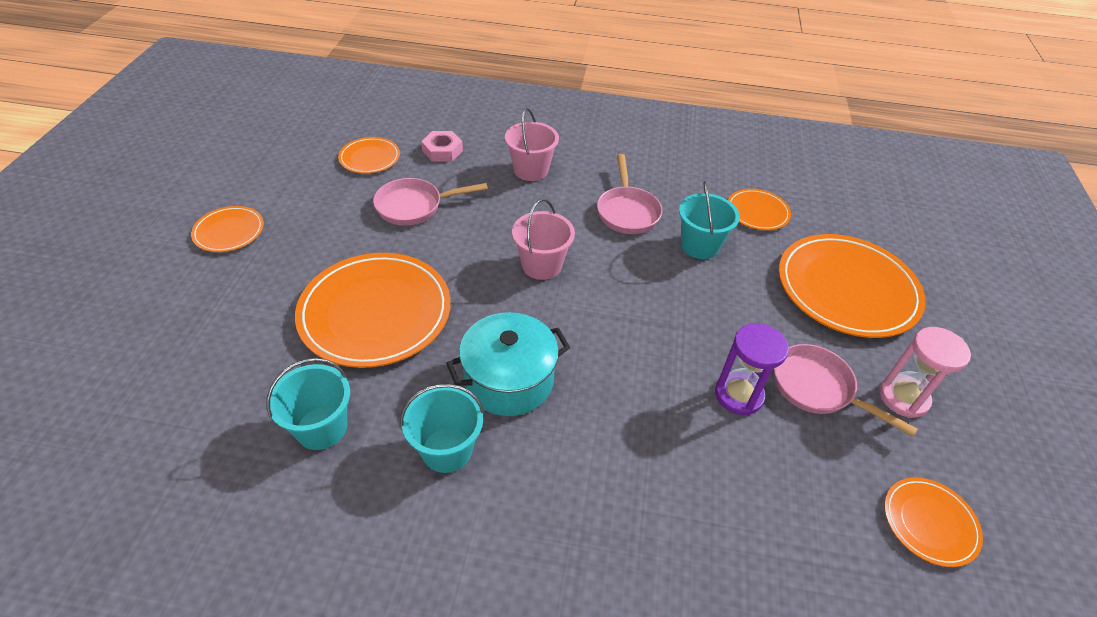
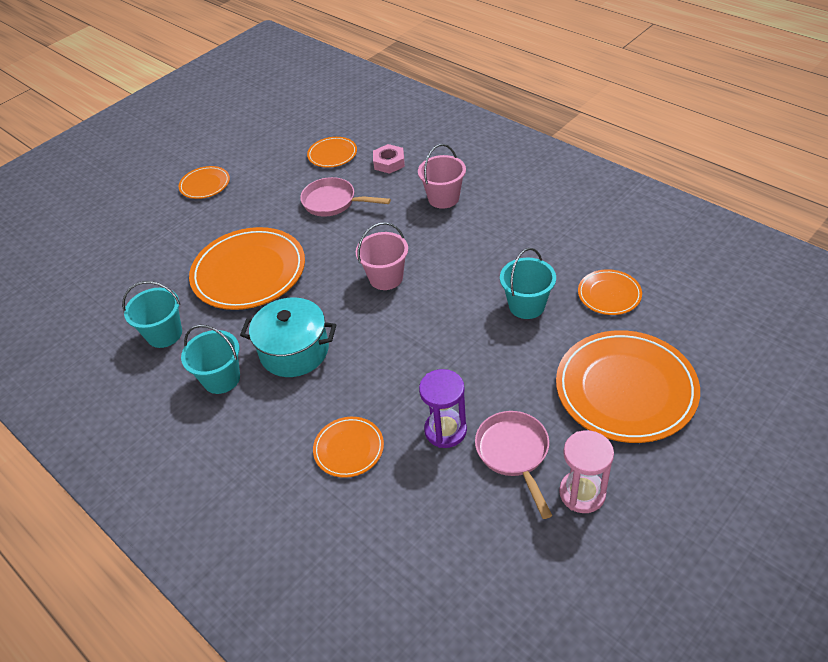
camera: 40 degrees right, 0 degrees up
pink pan [597,154,663,234] -> none
orange plate [884,478,983,567] -> orange plate moved to [313,417,384,478]

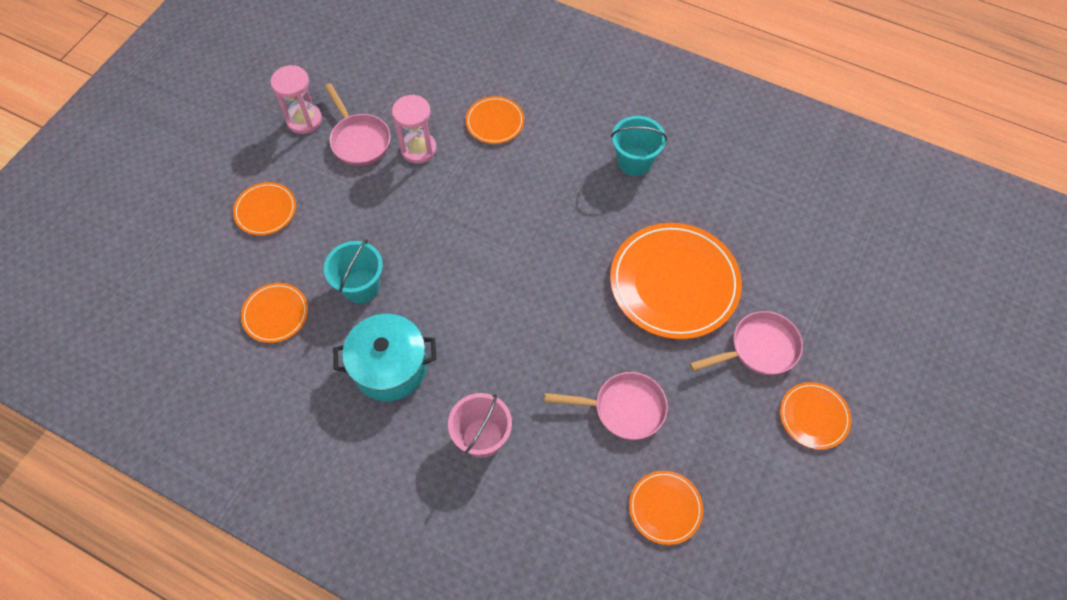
camera: 160 degrees right, 15 degrees up
turquoise bucket [122,281,182,348] -> none
turquoise pot [240,297,336,377] -> turquoise pot moved to [333,314,436,401]
pink bucket [356,222,408,290] -> none
pink nut [373,144,405,174] -> none
purple hourglass [419,369,467,448] -> pink hourglass [392,94,436,164]
orange plate [556,330,700,443] -> orange plate [233,182,296,235], size x0.50
none -> pink pan [690,311,803,375]

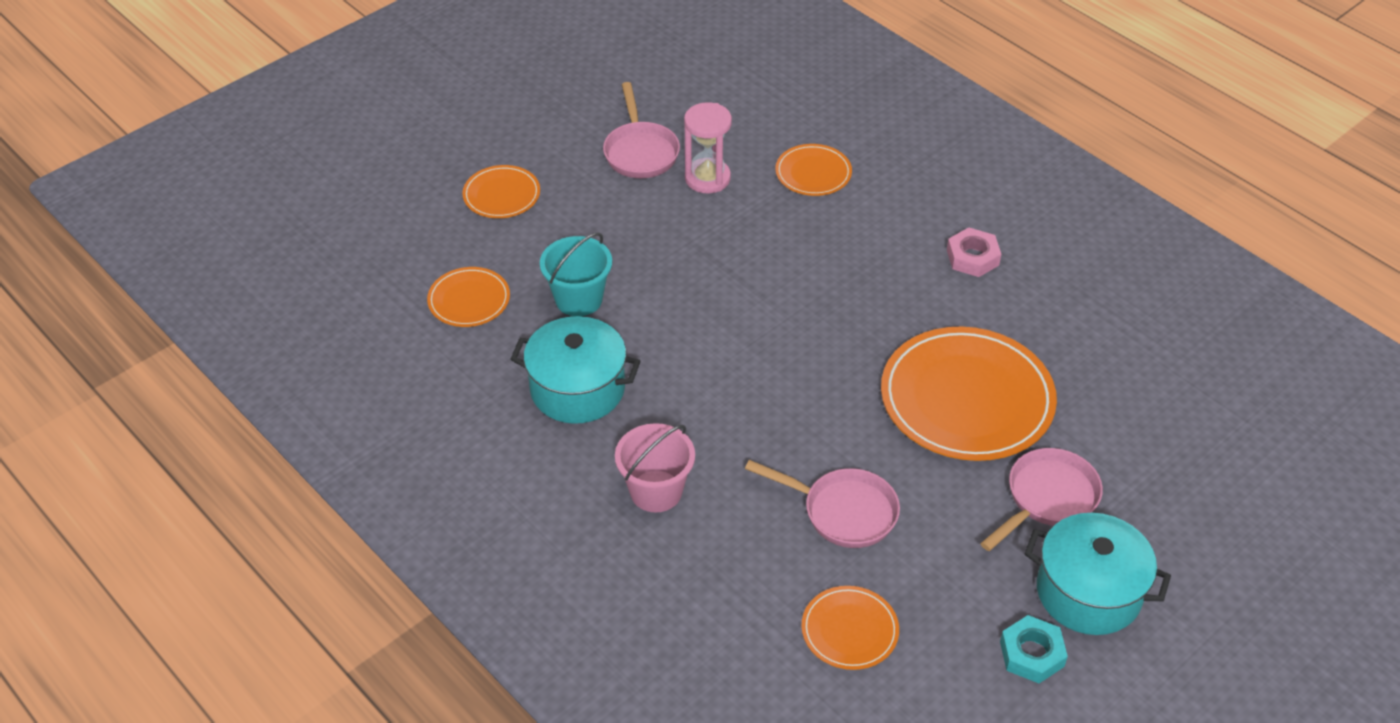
camera: 20 degrees right, 15 degrees down
pink hourglass [270,65,322,134] -> none
turquoise bucket [611,116,667,176] -> pink nut [947,227,1001,277]
pink pan [690,311,803,375] -> pink pan turned 45 degrees counterclockwise [980,448,1103,551]
orange plate [780,382,851,450] -> turquoise pot [1025,513,1171,635]
none -> turquoise nut [1000,615,1068,683]

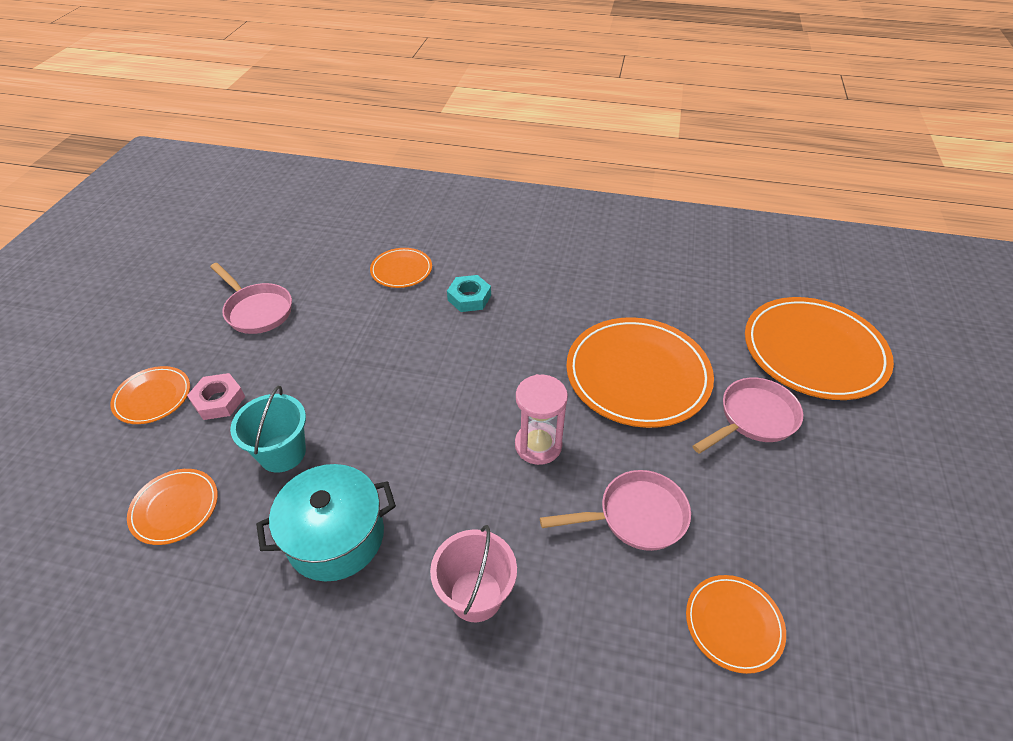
camera: 35 degrees left, 0 degrees up
pink hourglass [684,102,732,193] -> pink hourglass moved to [515,374,568,465]
pink nut [947,227,1001,277] -> pink nut moved to [187,373,245,420]
pink pan [980,448,1103,551] -> pink pan turned 45 degrees clockwise [692,378,803,454]
turquoise nut [1000,615,1068,683] -> turquoise nut moved to [447,275,491,312]
turquoise pot [1025,513,1171,635] -> none
none -> orange plate [745,297,894,400]

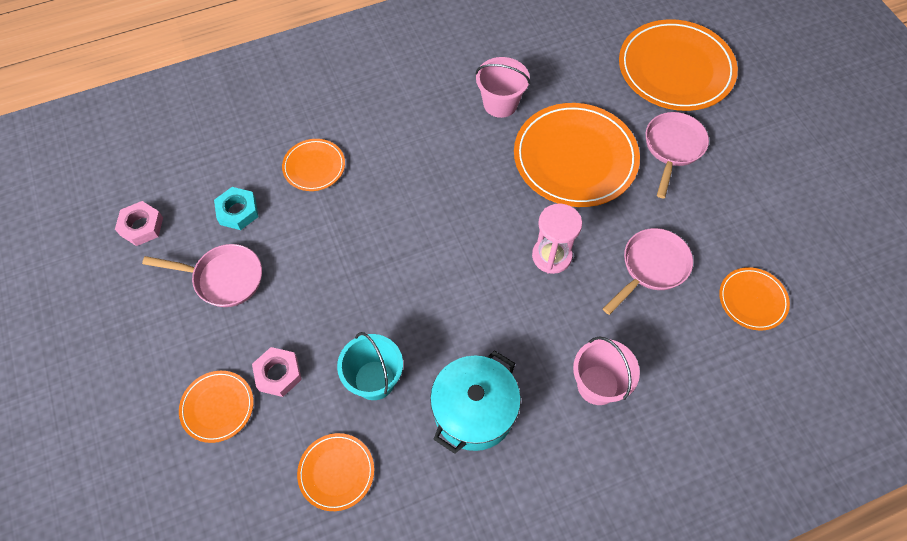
camera: 35 degrees left, 15 degrees up
turquoise nut [447,275,491,312] -> turquoise nut moved to [214,187,258,230]
none -> pink nut [115,201,163,246]
none -> pink bucket [475,57,530,118]

